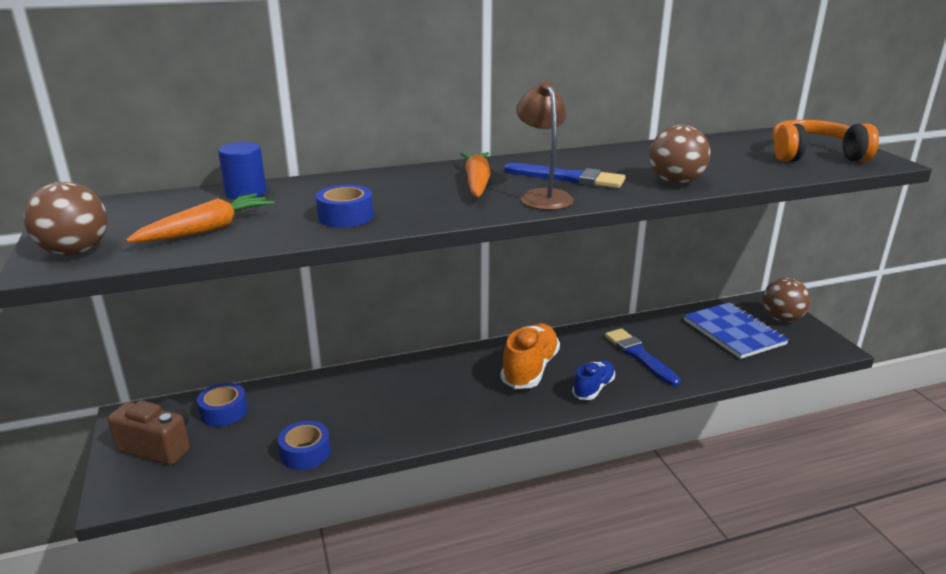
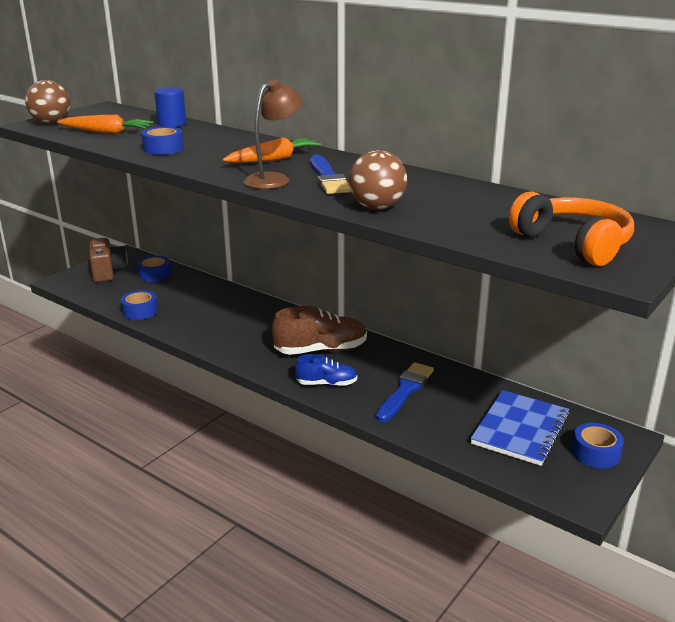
camera: 55 degrees right, 0 degrees up
orange shoe [501,323,560,389] -> brown shoe [272,306,367,355]
brown ball [762,278,811,322] -> blue tape [572,423,624,468]

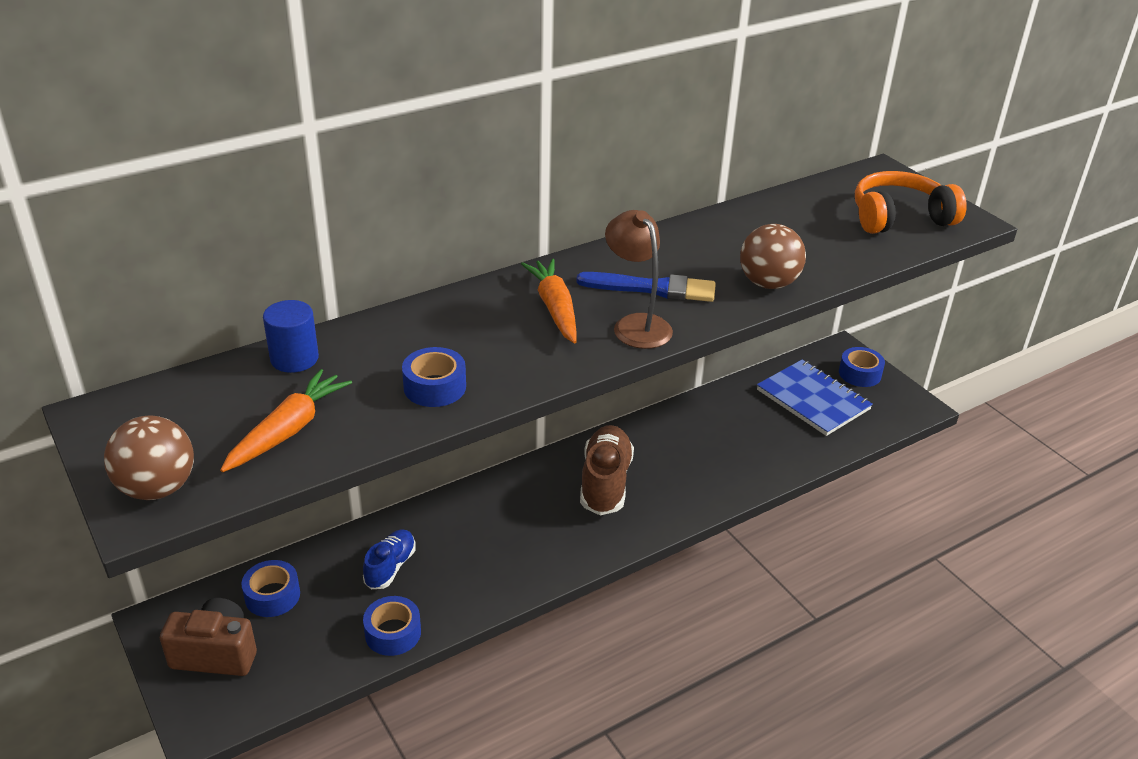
camera: 70 degrees left, 10 degrees up
blue shoe [295,354,357,386] -> blue shoe moved to [363,529,416,589]
blue brush [376,362,434,422] -> none

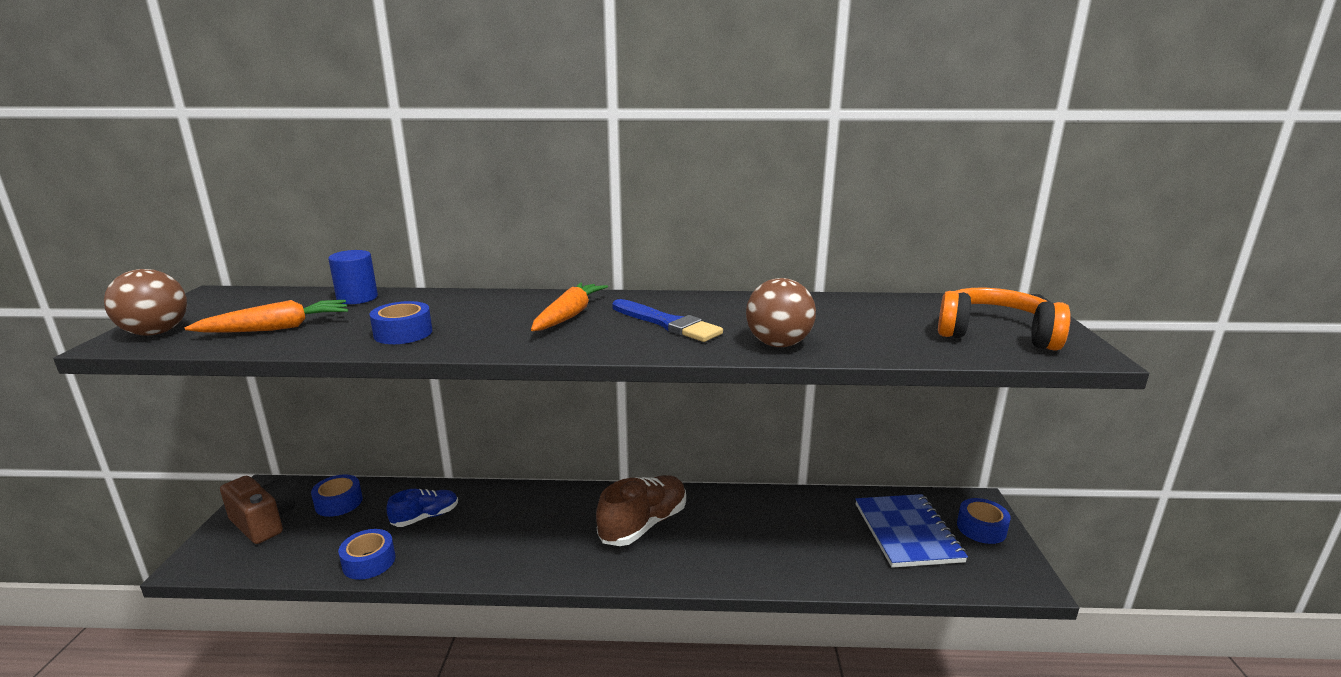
camera: 35 degrees right, 15 degrees down
brown lamp [605,210,673,349] -> none

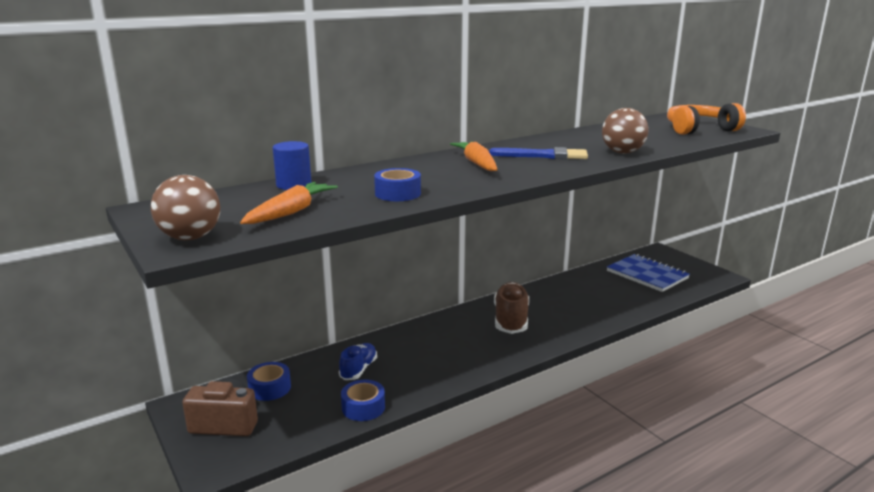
camera: 35 degrees left, 0 degrees up
blue tape [957,498,1011,544] -> none

